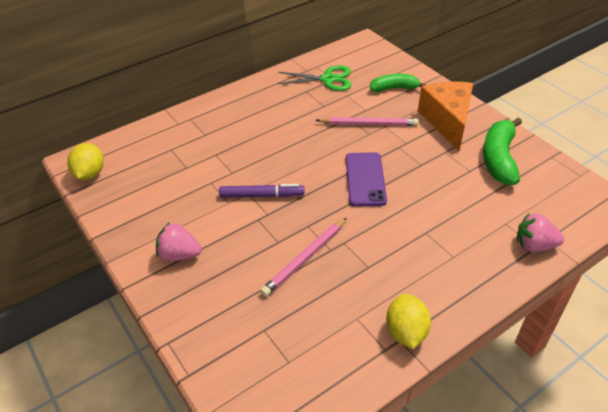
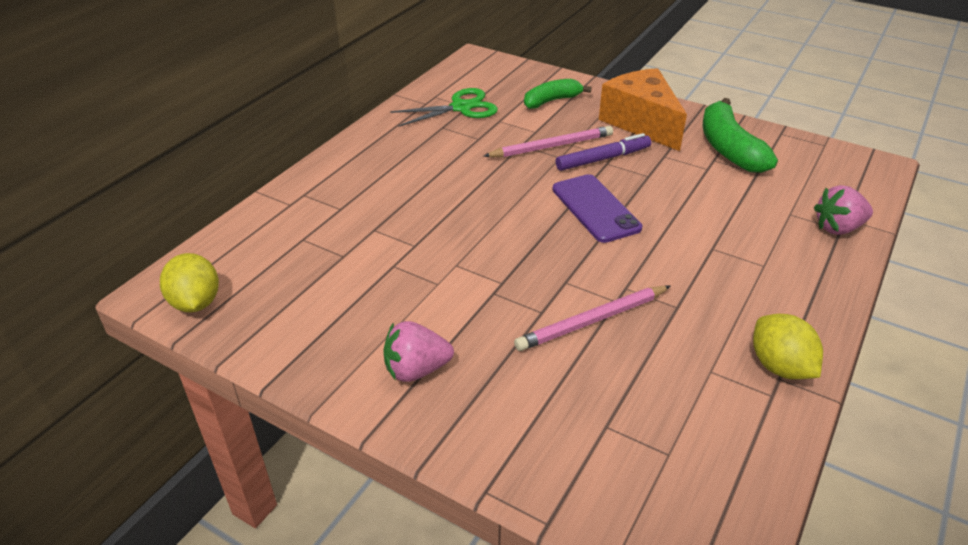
camera: 25 degrees left, 5 degrees down
purple marker [219,184,304,198] -> purple marker moved to [556,133,651,171]
pink pencil [260,218,347,296] -> pink pencil turned 45 degrees clockwise [514,286,671,351]

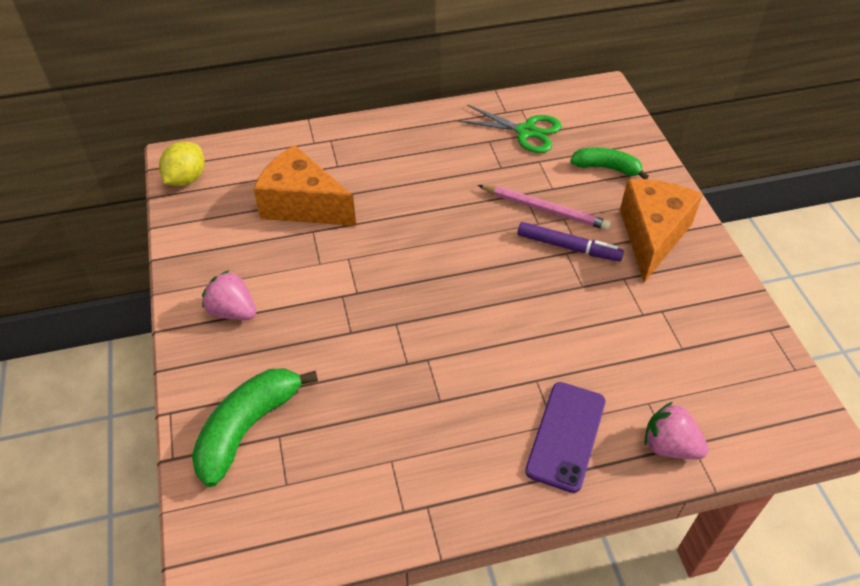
camera: 45 degrees right, 10 degrees up
pink pencil [514,286,671,351] -> none
purple phone [552,174,642,243] -> purple phone moved to [525,382,605,493]
green banana [703,98,778,173] -> green banana moved to [192,368,318,487]
yellow lemon [753,314,823,379] -> none
none -> orange cheese [253,145,356,226]

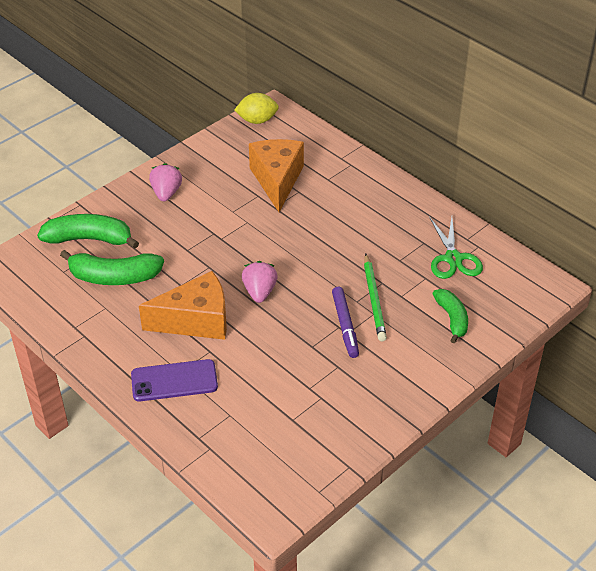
camera: 60 degrees right, 5 degrees down
pink pencil [478,185,611,230] -> green pencil [364,254,387,341]
orange cheese [620,179,703,283] -> orange cheese moved to [139,271,227,340]
pink strawberry [645,402,709,459] -> pink strawberry moved to [242,261,278,303]
none -> green banana [60,250,164,285]

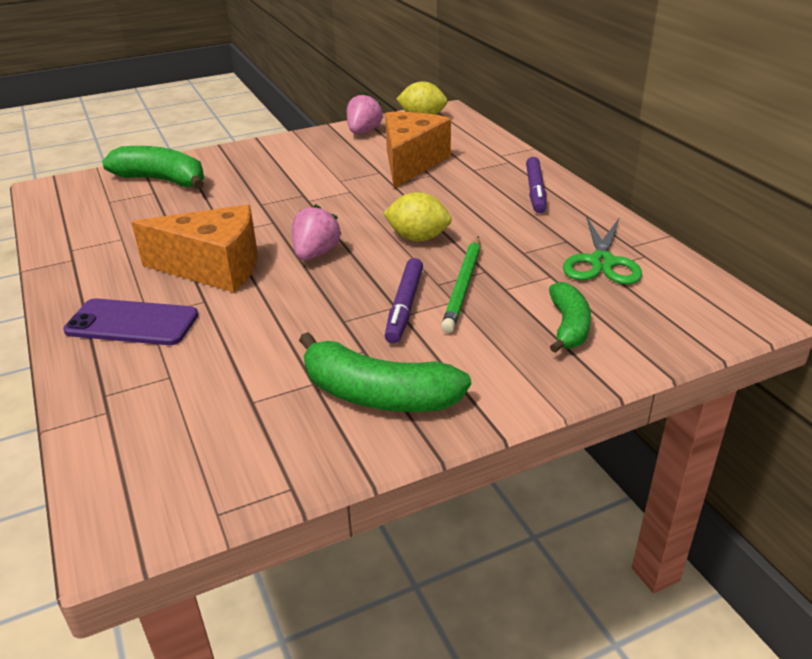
camera: 20 degrees right, 10 degrees down
green banana [60,250,164,285] -> green banana moved to [299,332,471,412]
pink strawberry [149,163,182,201] -> pink strawberry moved to [347,93,383,134]
none -> yellow lemon [383,192,452,241]
none -> purple marker [526,157,546,213]

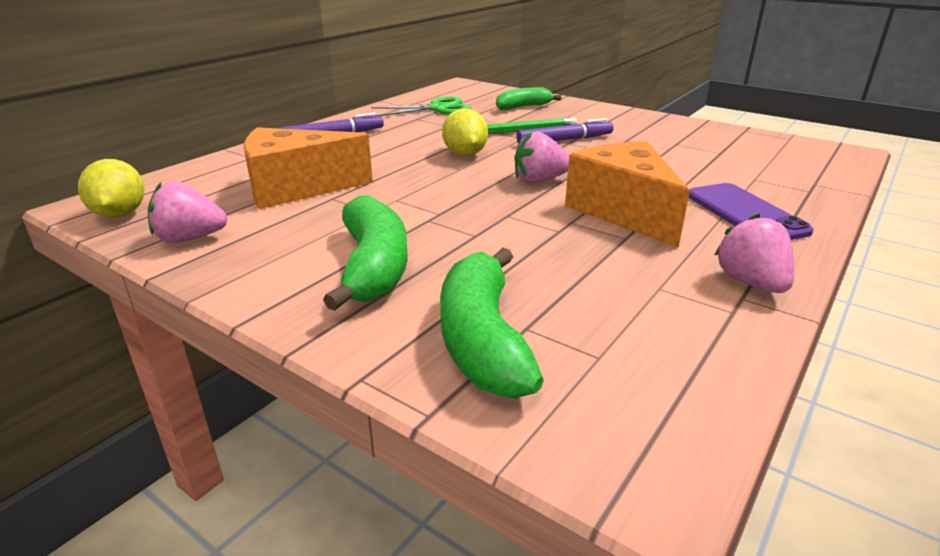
camera: 120 degrees left, 5 degrees down
green banana [299,332,471,412] -> green banana moved to [323,195,408,311]
none -> pink strawberry [714,214,794,293]

